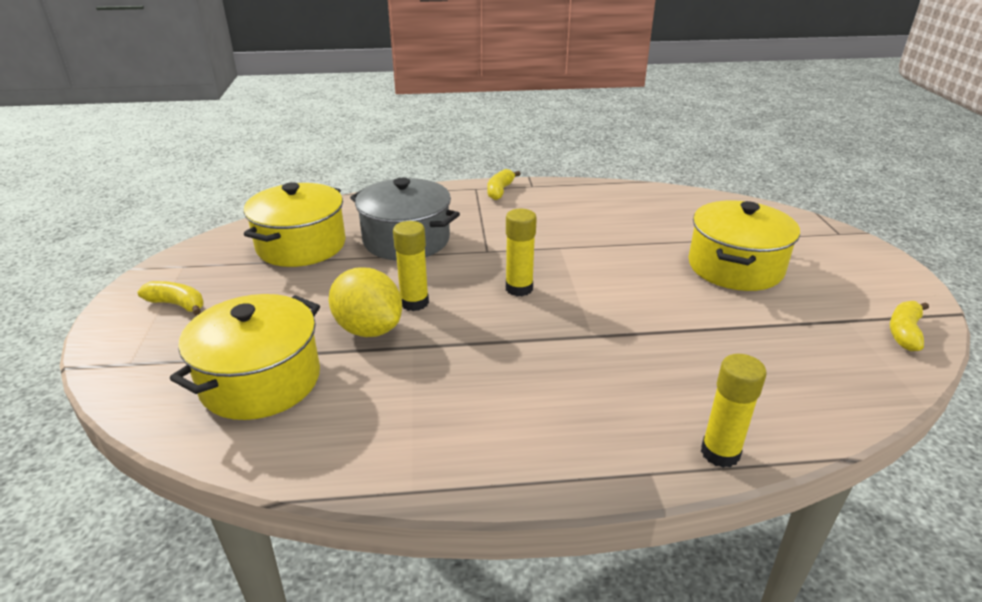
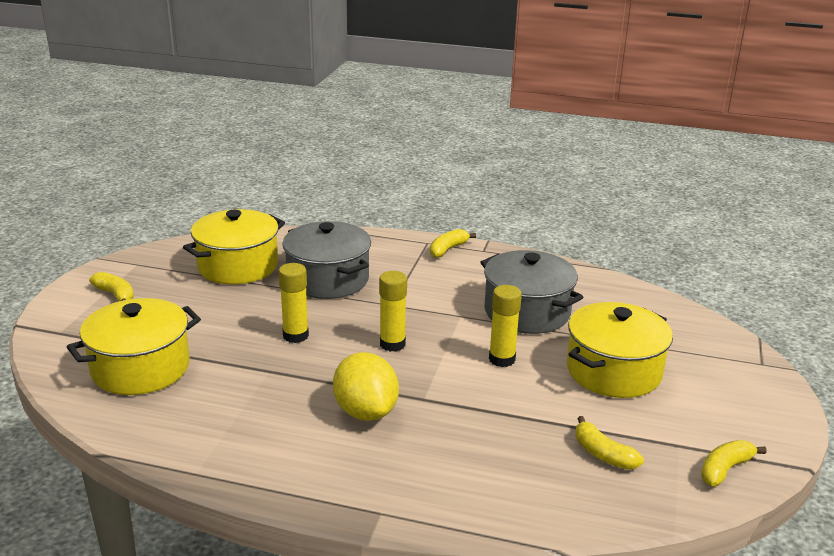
camera: 20 degrees right, 5 degrees down
yellow lemon [329,267,402,337] -> yellow lemon moved to [333,352,399,421]
yellow glue stick [701,354,767,468] -> yellow glue stick moved to [489,285,522,367]
none -> grey pot [480,250,583,334]
none -> yellow banana [576,416,644,470]

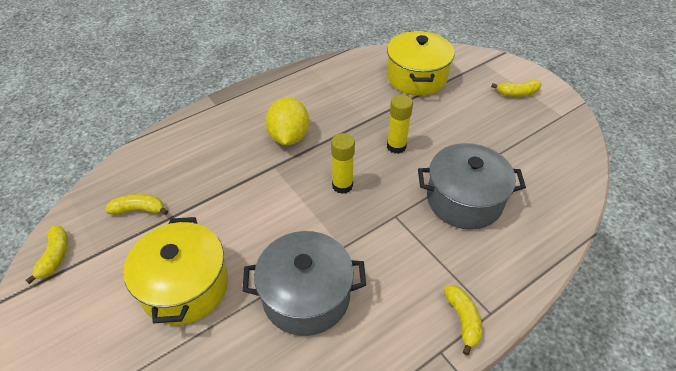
camera: 130 degrees right, 20 degrees up
yellow pot [183,209,285,284] -> none
yellow lemon [333,352,399,421] -> yellow lemon turned 75 degrees clockwise [265,97,309,145]
yellow glue stick [489,285,522,367] -> none

